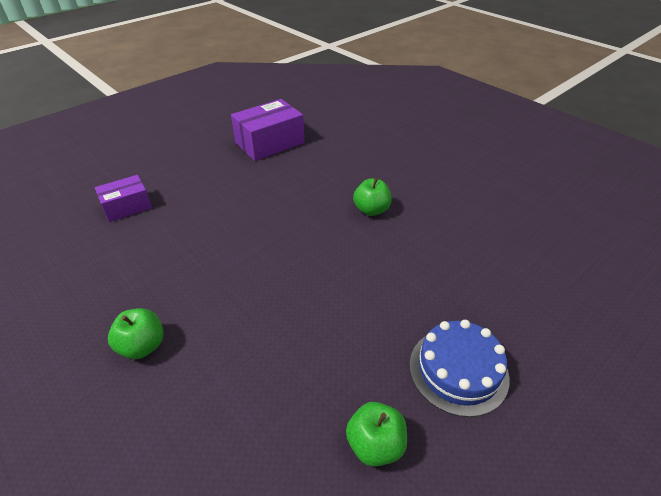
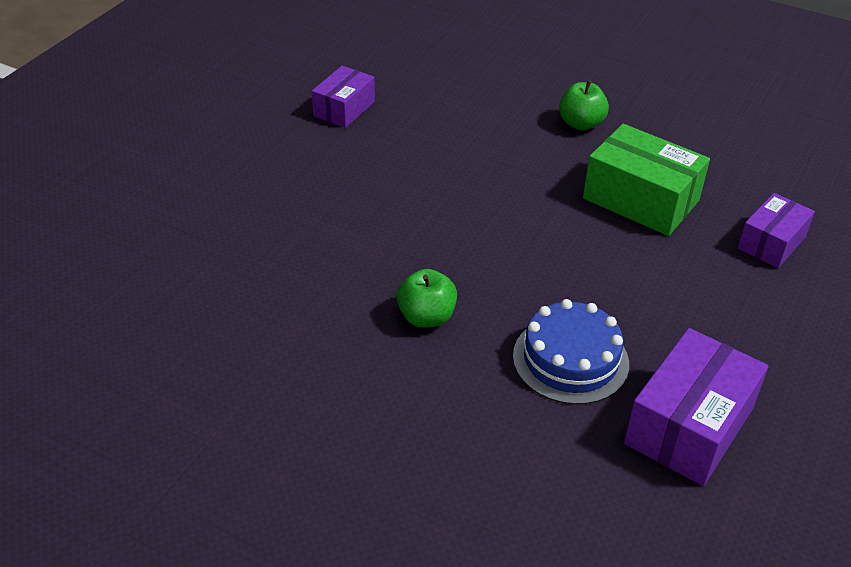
camera: 160 degrees right, 0 degrees up
green apple [346,402,407,467] -> purple box [312,66,375,128]
blue cake [410,320,509,417] -> blue cake moved to [513,299,629,405]
none -> green box [583,124,710,236]

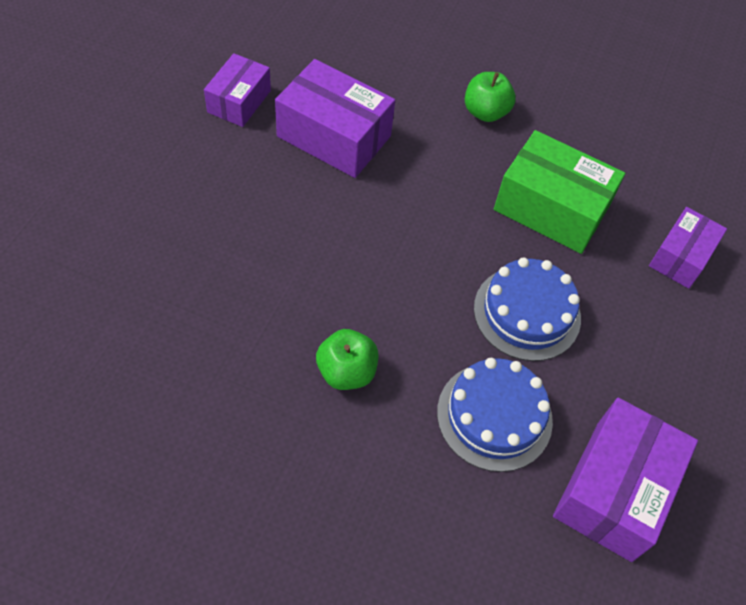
camera: 10 degrees left, 15 degrees up
none -> purple box [275,59,395,178]
none -> blue cake [474,257,581,361]

